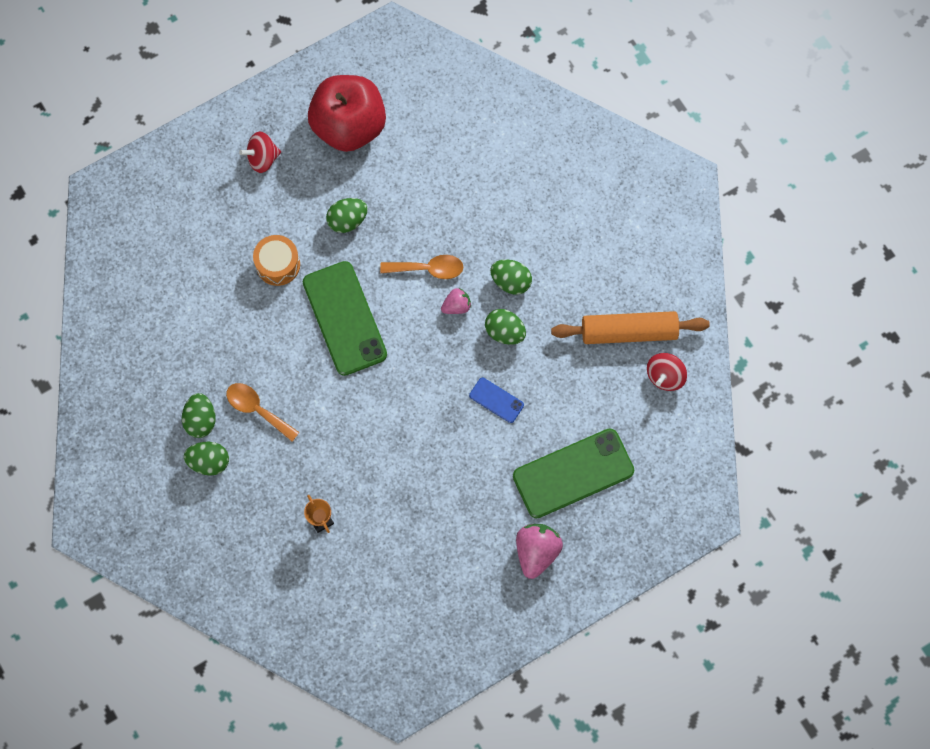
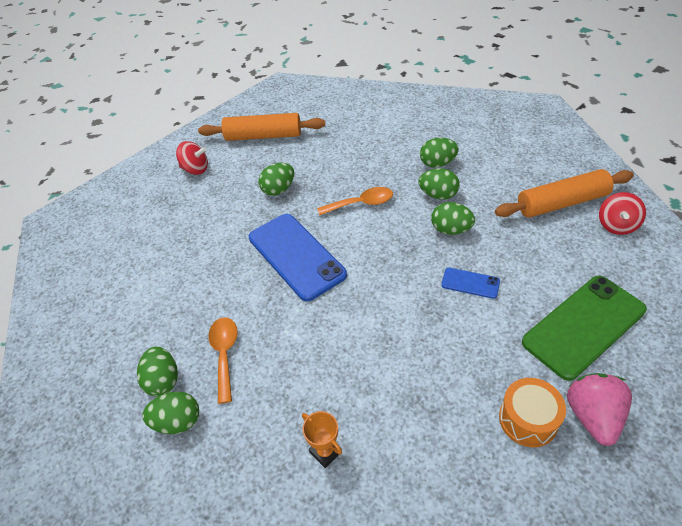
camera: 10 degrees left, 25 degrees down
orange spoon [226,383,300,442] -> orange spoon turned 60 degrees clockwise [208,317,238,404]
red spinning top [239,132,281,173] -> red spinning top turned 135 degrees counterclockwise [176,141,208,175]
orange drum [253,235,300,286] -> orange drum moved to [499,378,566,447]
green phone [303,261,387,376] -> blue phone [249,214,347,301]
red apple [308,75,386,152] -> orange rolling pin [198,113,325,141]
pink strawberry [441,288,471,314] -> none
none -> green egg [420,138,459,167]

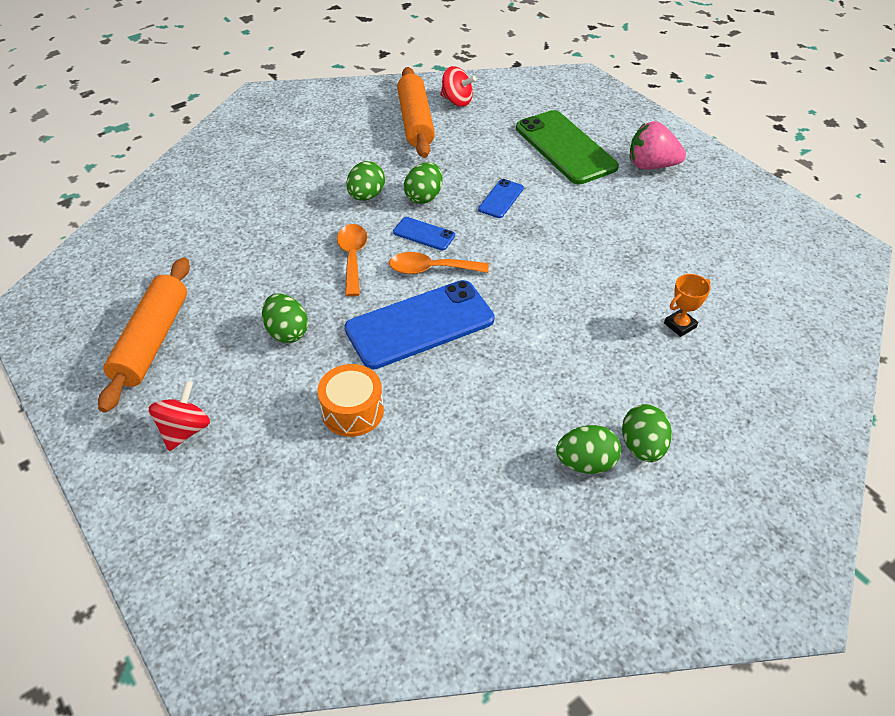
camera: 85 degrees left, 0 degrees up
orange spoon [208,317,238,404] -> orange spoon moved to [389,252,489,274]
green egg [420,138,459,167] -> none
orange drum [499,378,566,447] -> orange drum moved to [317,364,384,437]
none -> blue phone [393,217,455,250]

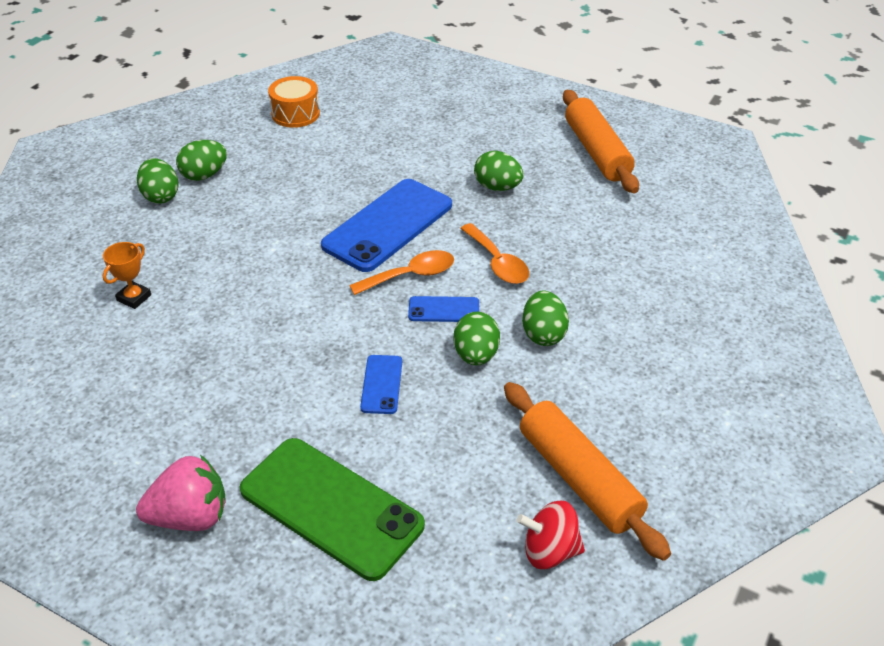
camera: 155 degrees right, 5 degrees down
red spinning top [149,381,210,451] -> none
orange drum [317,364,384,437] -> orange drum moved to [268,76,320,128]

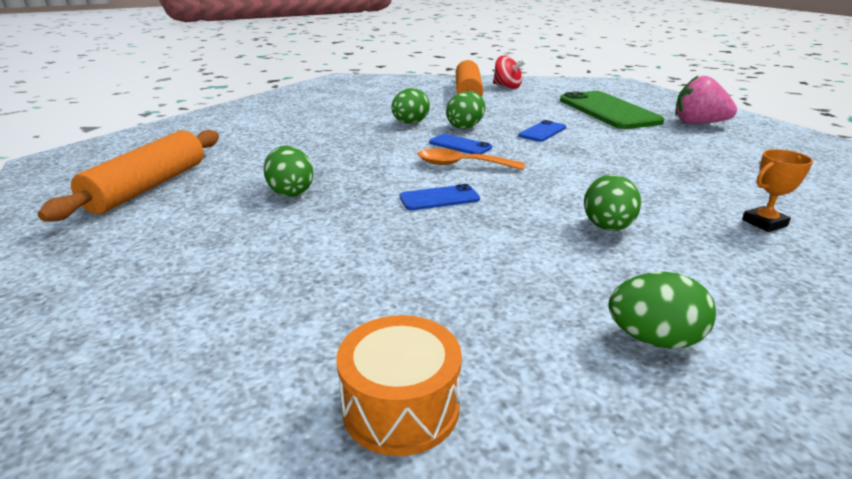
camera: 145 degrees left, 15 degrees down
green egg [137,158,178,204] -> green egg moved to [584,175,641,231]
blue phone [321,179,452,272] -> blue phone [400,184,480,210], size x0.46
orange spoon [460,223,529,284] -> none

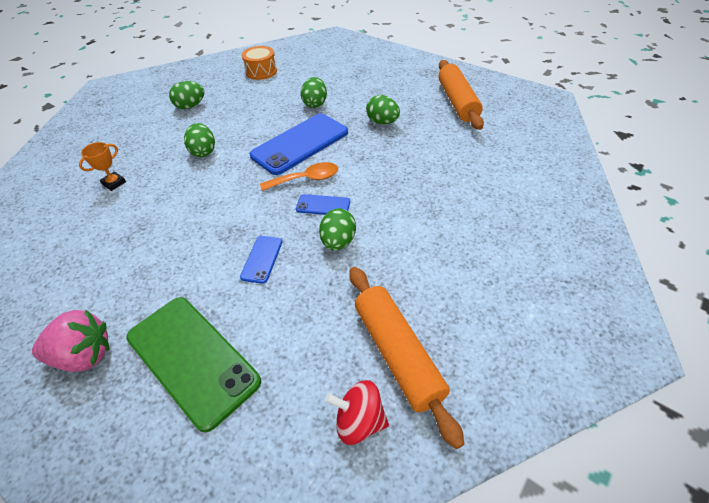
camera: 155 degrees right, 20 degrees up
green egg [391,88,430,124] -> green egg moved to [301,77,327,108]
blue phone [400,184,480,210] -> blue phone [250,114,348,175], size x2.15

